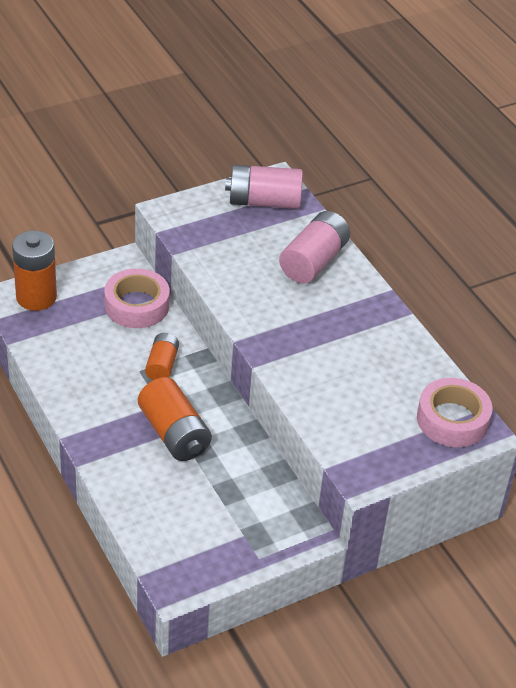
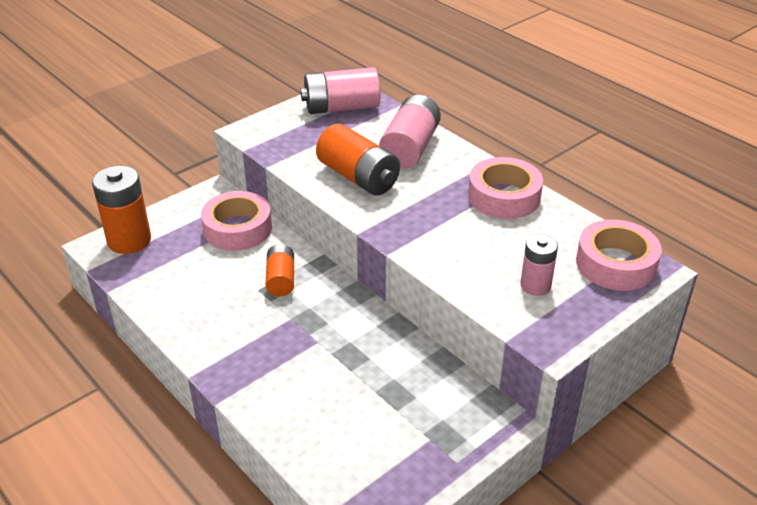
camera: 10 degrees left, 5 degrees down
orange battery [138,377,212,461] -> orange battery moved to [316,124,400,195]
none -> pink tape [468,157,543,219]
none -> pink battery [520,234,558,296]

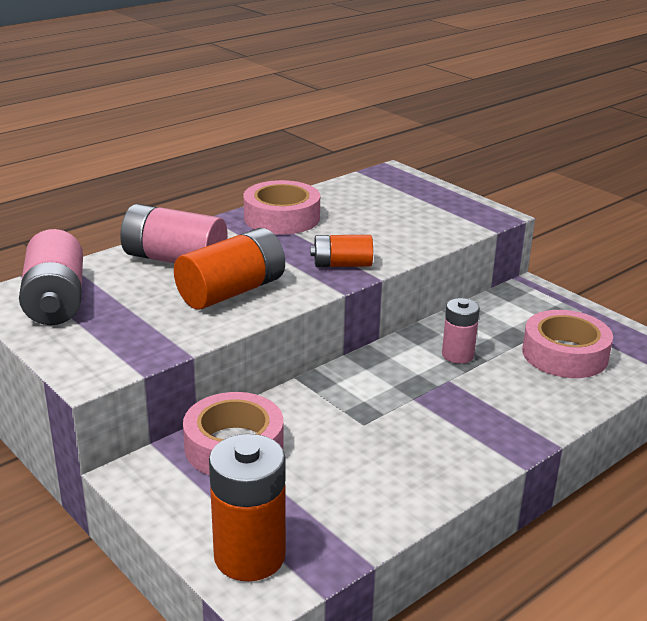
camera: 90 degrees left, 10 degrees down
orange battery [266,244,294,296] -> orange battery moved to [310,235,373,267]
pink battery [520,234,558,296] -> pink battery moved to [442,298,480,364]
pink tape [576,219,662,291] -> pink tape moved to [522,310,613,378]

